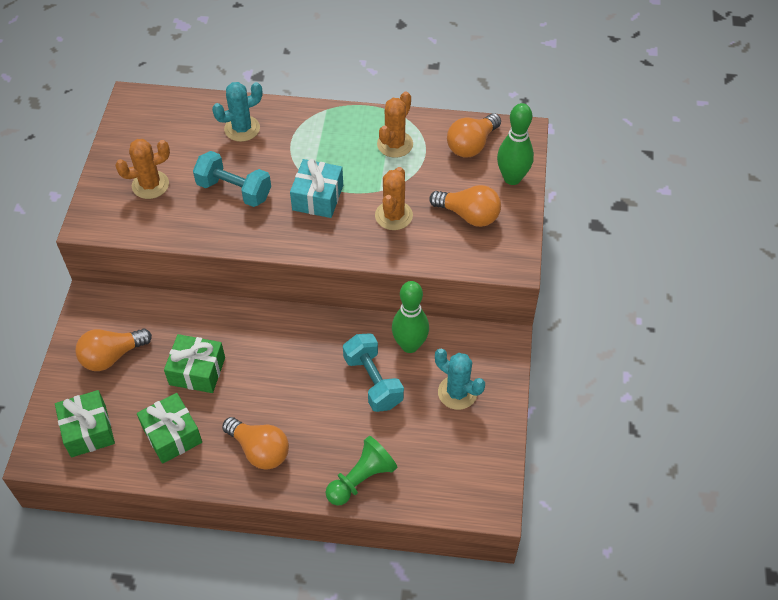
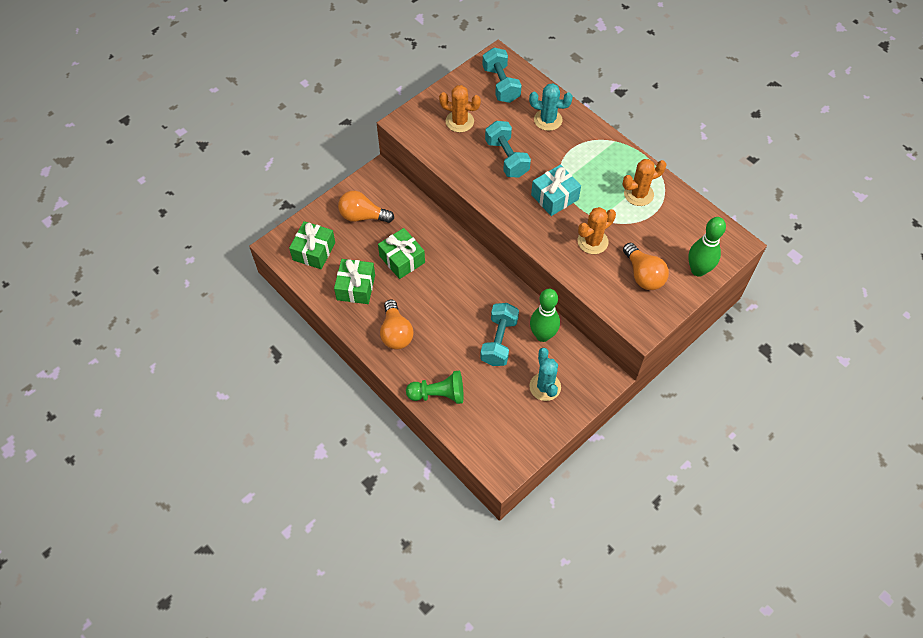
camera: 40 degrees right, 5 degrees up
orange light bulb [447,113,501,157] -> none
none -> turquoise dumbbell [483,48,522,103]

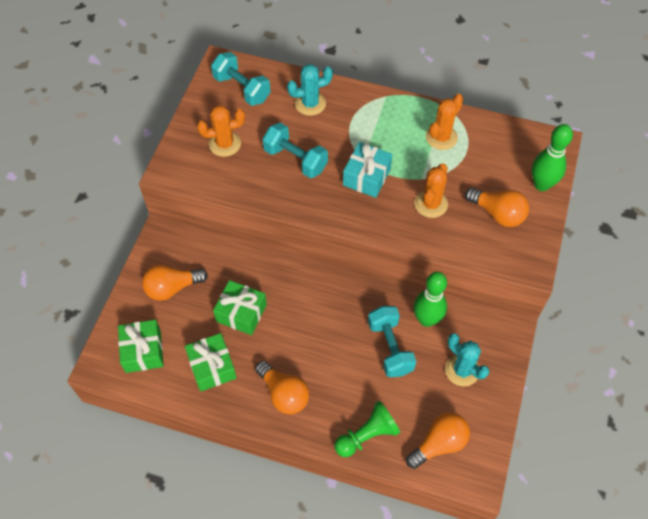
camera: 30 degrees left, 0 degrees up
none -> orange light bulb [406,412,470,469]

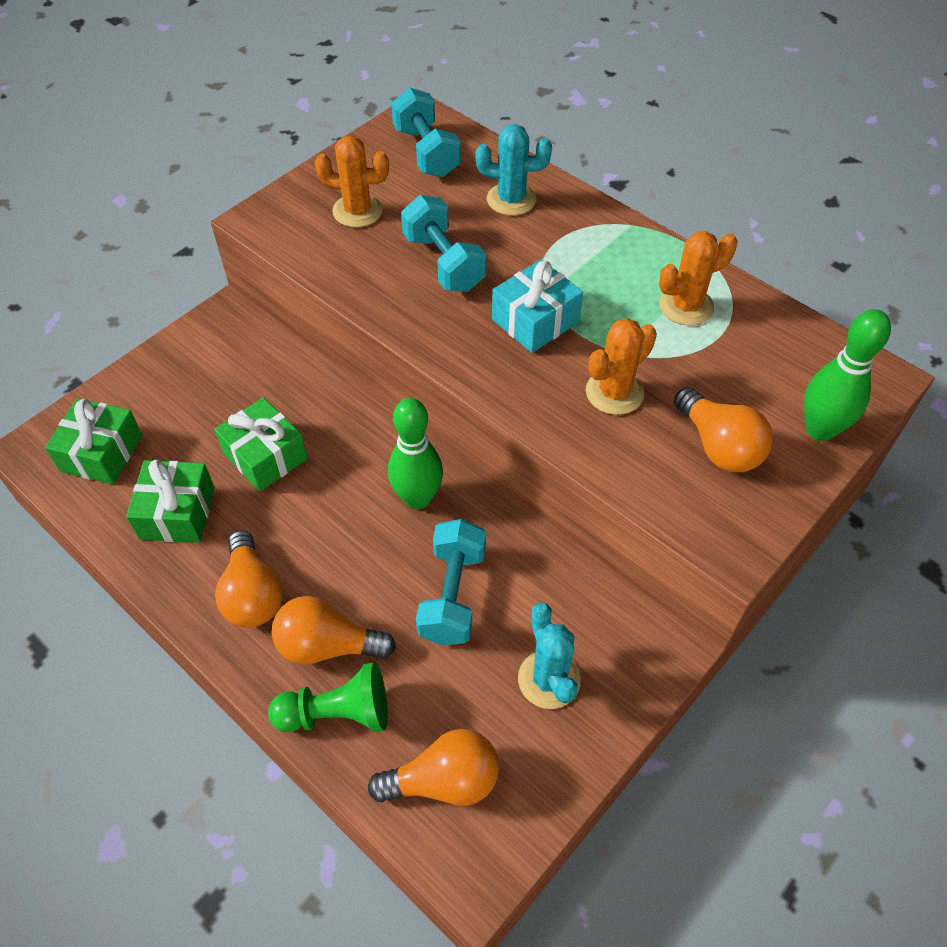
camera: 25 degrees right, 5 degrees down
orange light bulb [142,265,208,301] -> orange light bulb moved to [272,596,396,665]
green bowling pin [414,272,447,327] -> green bowling pin moved to [388,398,443,509]

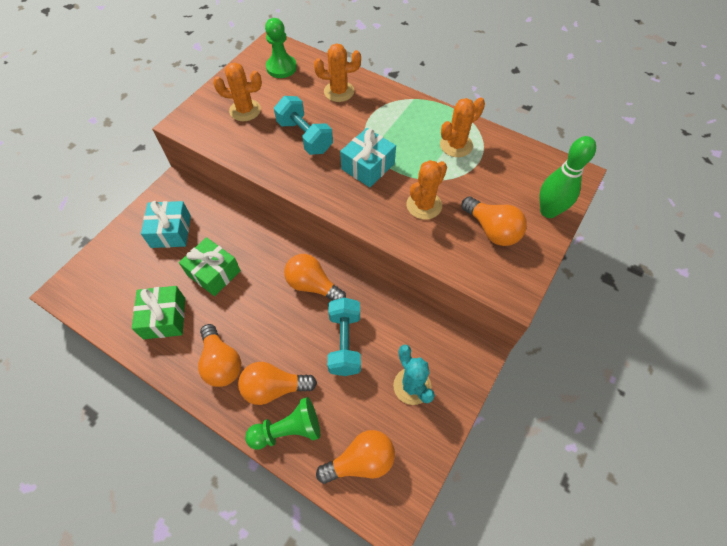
camera: 10 degrees left, 5 degrees up
green gift [45,398,142,484] -> none
green bowling pin [388,398,443,509] -> orange light bulb [284,254,346,301]
turquoise dumbbell [391,88,461,177] -> green pawn [265,18,297,78]
turquoise cactus [476,124,552,216] -> orange cactus [314,43,361,102]
none -> turquoise gift [141,201,191,248]

